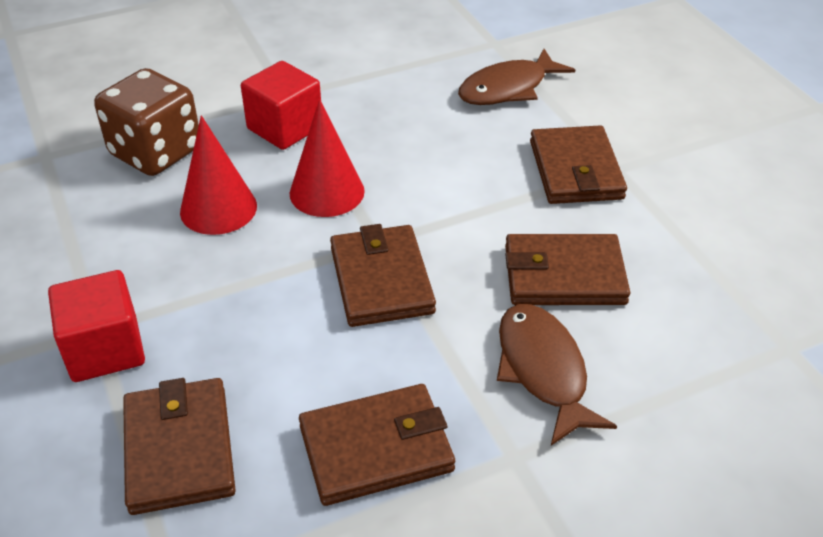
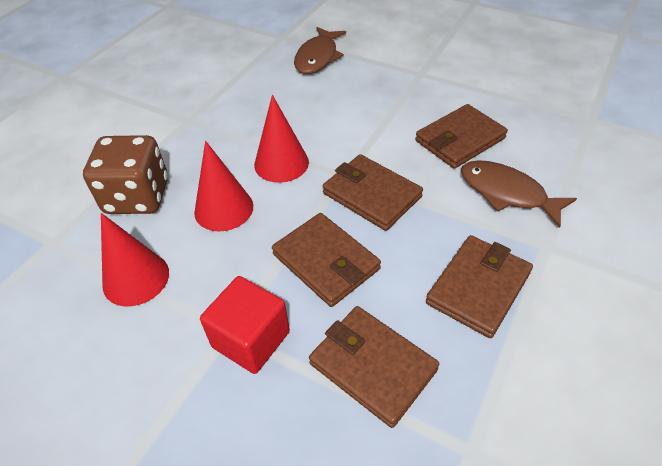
camera: 35 degrees left, 5 degrees up
red cube [241,61,321,150] -> none
brown wallet [530,125,627,204] -> brown wallet moved to [272,213,381,307]
none -> red cone [101,213,169,306]

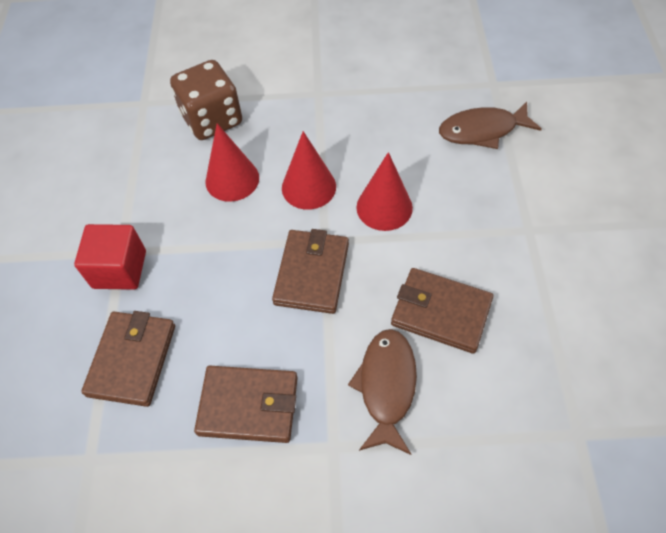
camera: 60 degrees right, 10 degrees up
red cone [101,213,169,306] -> red cone moved to [356,152,413,231]
brown wallet [272,213,381,307] -> none

